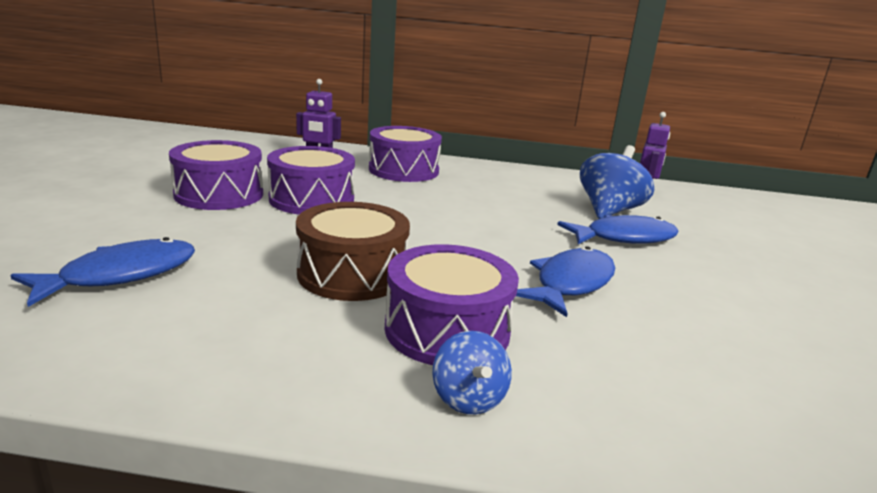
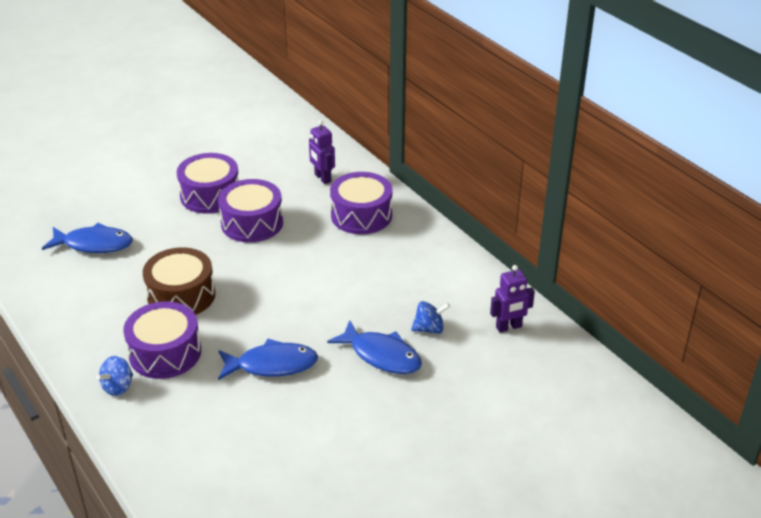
camera: 50 degrees right, 15 degrees up
blue spinning top [580,145,654,219] -> blue spinning top [411,301,450,334], size x0.57

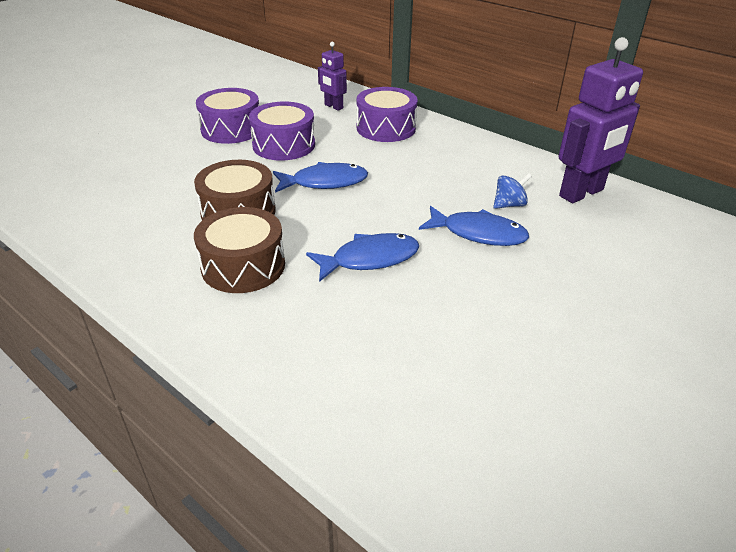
camera: 15 degrees left, 0 degrees up
blue fish [42,223,133,253] -> blue fish moved to [273,162,368,193]
blue spinning top [96,356,133,396] -> none
purple drum [123,301,201,379] -> brown drum [194,207,285,293]
purple robot [490,265,535,333] -> purple robot [559,37,643,203], size x1.90

